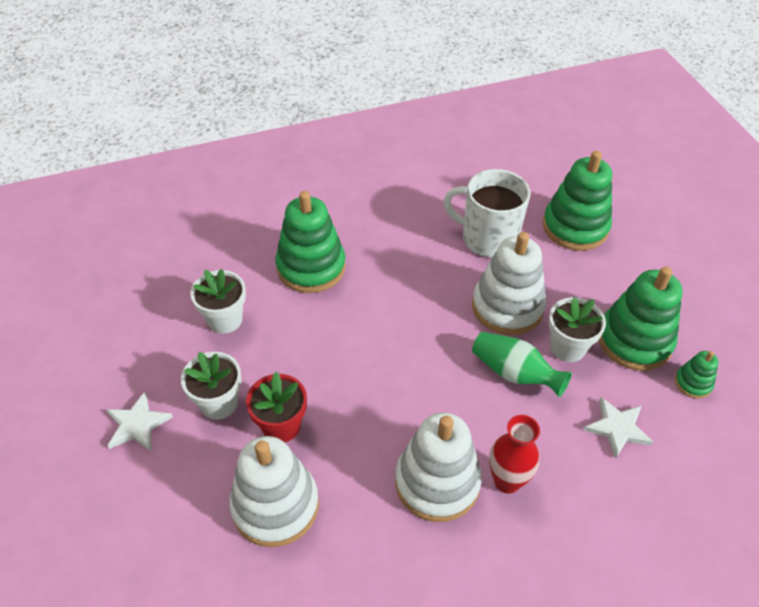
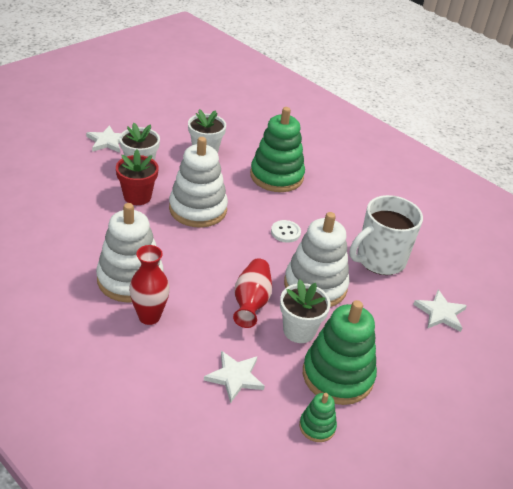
camera: 60 degrees right, 10 degrees down
white stacking toy [229,436,319,547] -> white stacking toy moved to [169,137,228,228]
white mug [443,169,531,258] -> white mug turned 120 degrees counterclockwise [350,195,423,275]
green vase [472,332,572,397] -> red vase [233,259,272,328]
green stacking toy [543,151,612,251] -> white star [413,290,467,332]
none -> white button [271,220,301,243]

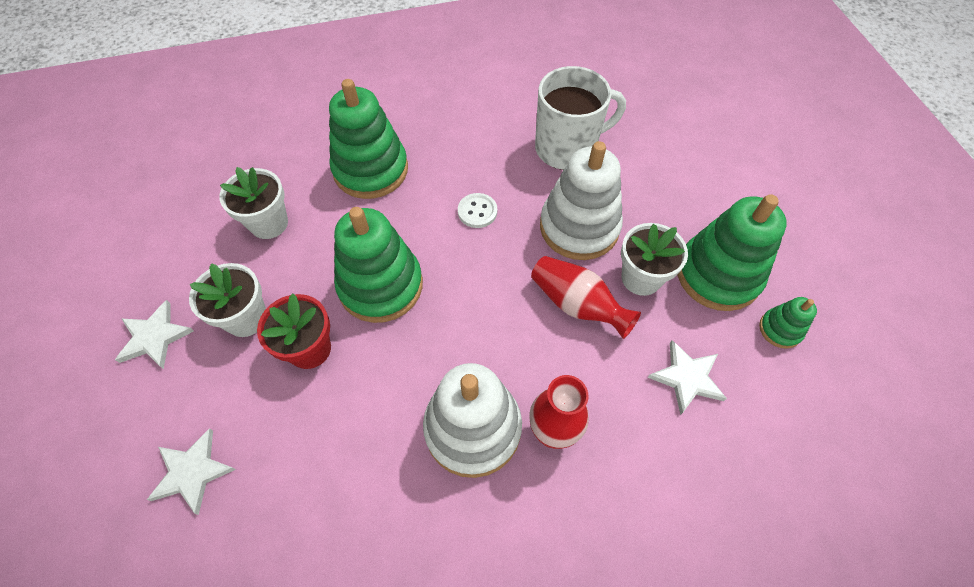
camera: 55 degrees left, 20 degrees up
white stacking toy [169,137,228,228] -> green stacking toy [334,207,423,323]
white mug [350,195,423,275] -> white mug turned 105 degrees counterclockwise [535,66,626,170]
white star [413,290,467,332] -> white star moved to [147,428,236,515]

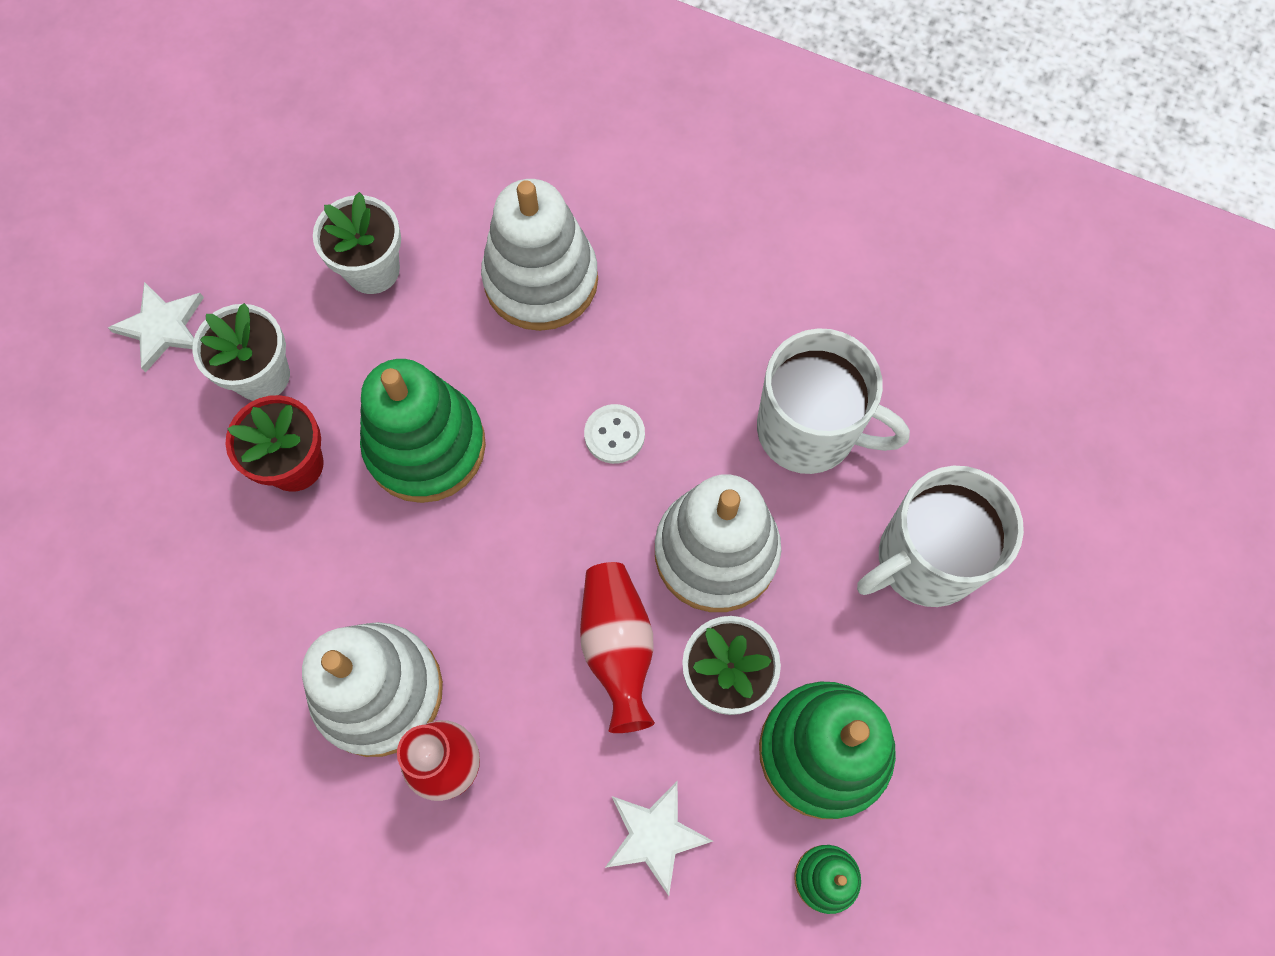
camera: 40 degrees right, 10 degrees up
white star [147,428,236,515] -> none
green stacking toy [329,79,408,199] -> white stacking toy [481,179,598,331]
none -> white mug [857,466,1024,607]

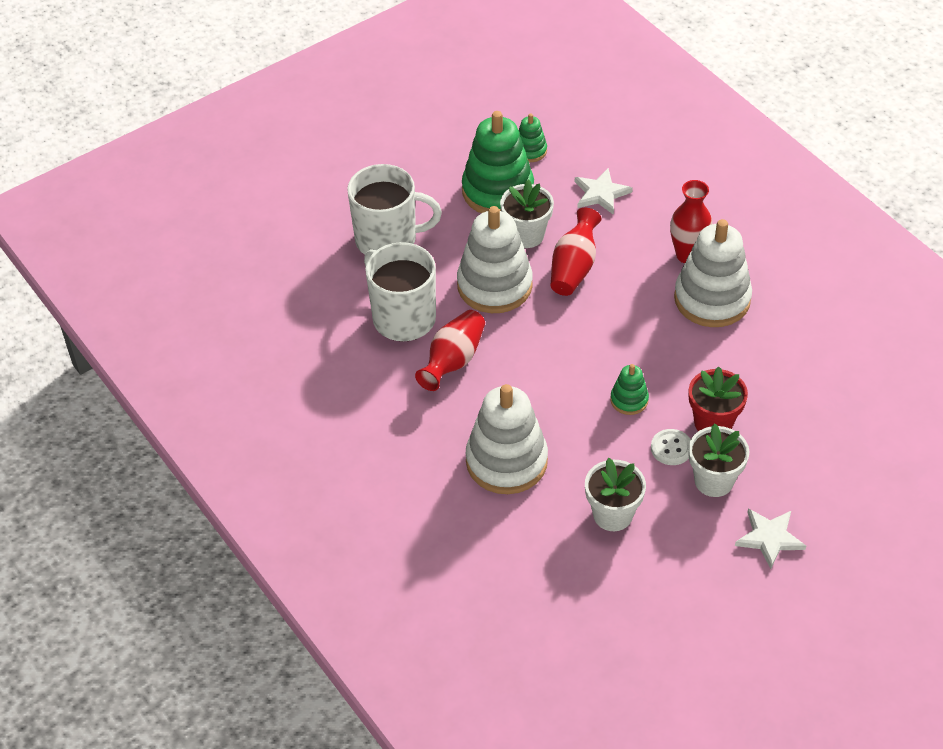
camera: 150 degrees left, 20 degrees down
green stacking toy [360,359,486,503] -> green stacking toy [610,364,649,415], size x0.48
white button [584,404,645,464] -> white button moved to [651,429,691,465]
none -> red vase [415,310,485,391]

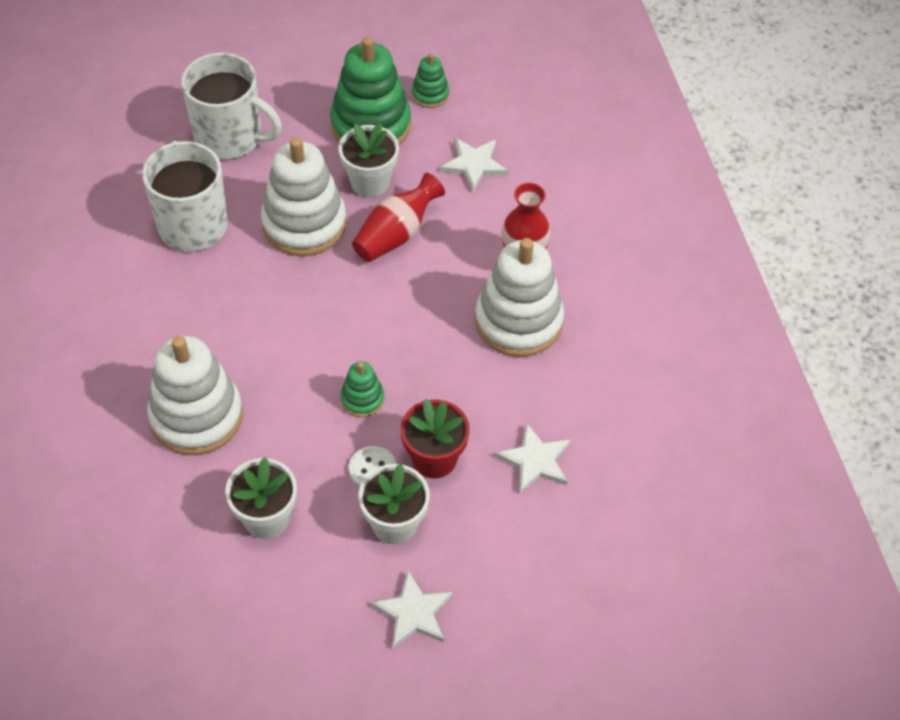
camera: 20 degrees right, 5 degrees up
red vase [415,310,485,391] -> none
none -> white star [495,423,570,493]

